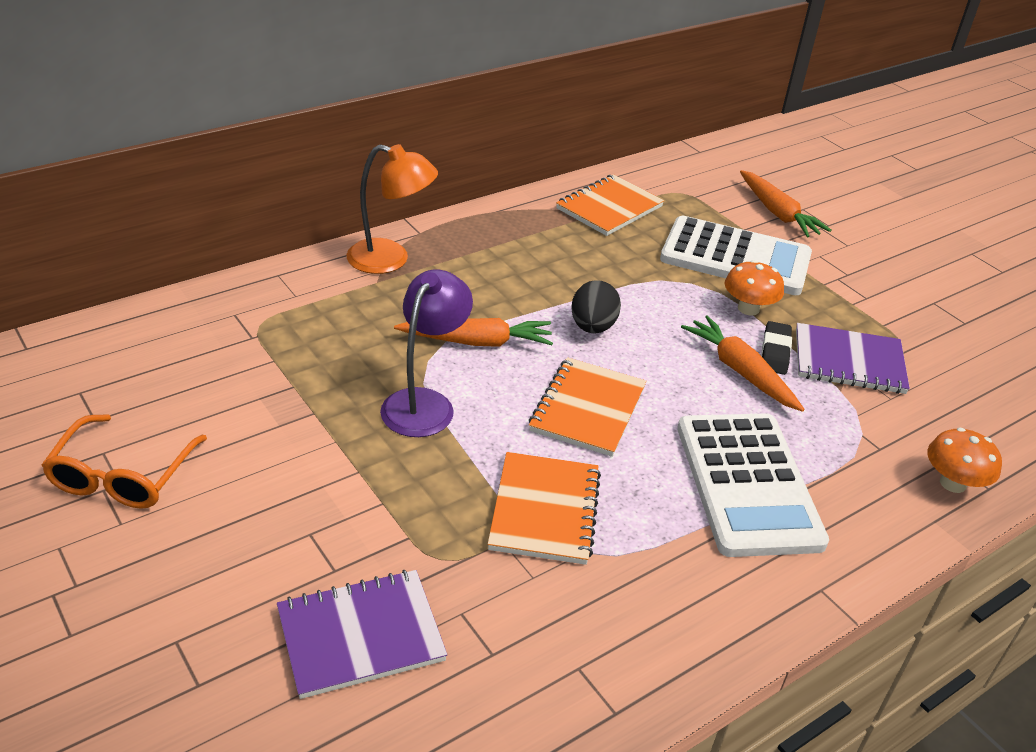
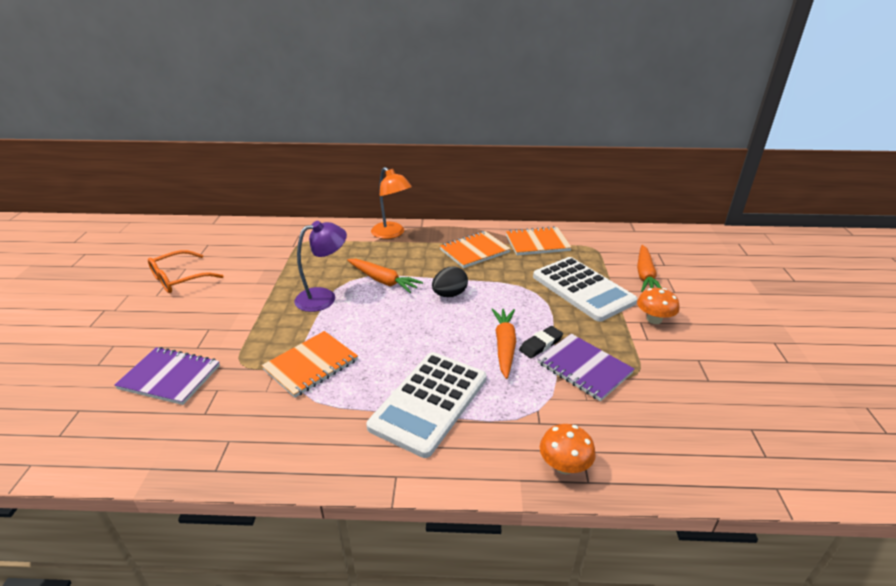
camera: 40 degrees right, 5 degrees down
orange notebook [529,357,647,457] -> orange notebook moved to [440,231,511,268]
orange mushroom [725,260,784,316] -> orange mushroom moved to [637,288,679,324]

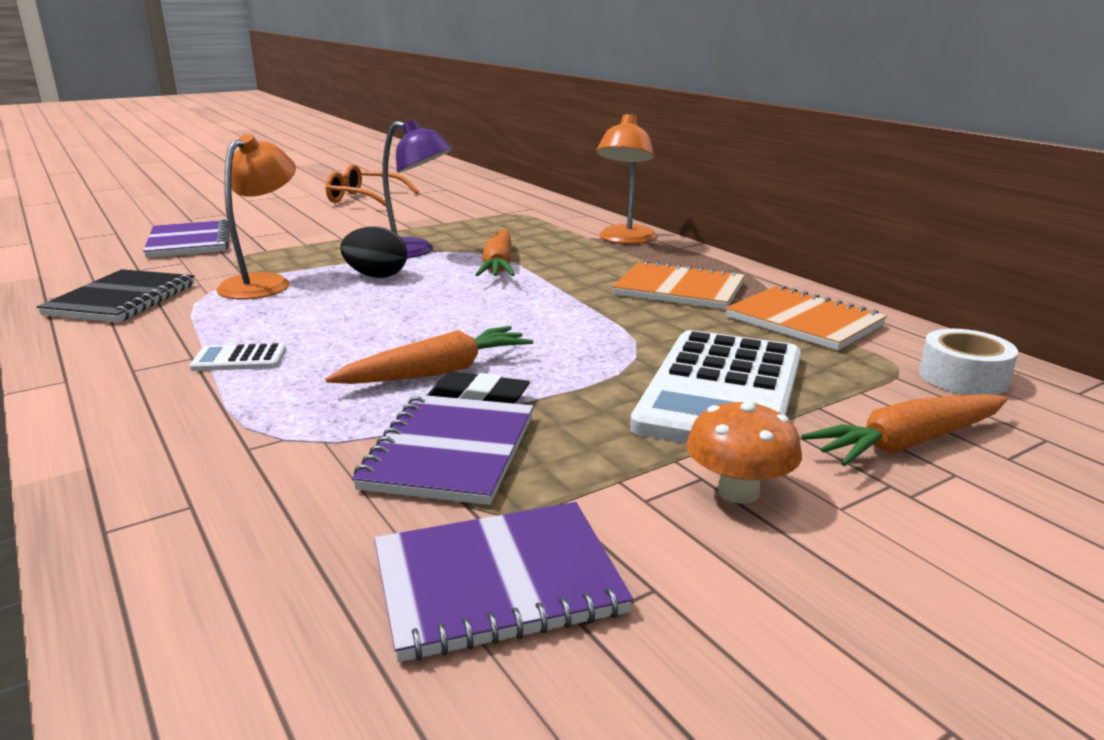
camera: 55 degrees right, 10 degrees down
orange notebook [261,331,358,398] -> orange lamp [216,134,296,300]
white calculator [366,352,487,458] -> white calculator [190,343,286,371], size x0.40
black egg [432,267,468,297] -> black egg moved to [340,226,407,278]
orange mushroom [540,424,596,474] -> none
none -> black notebook [37,269,194,322]
none -> purple notebook [374,502,633,662]
none -> white tape [919,329,1018,395]

